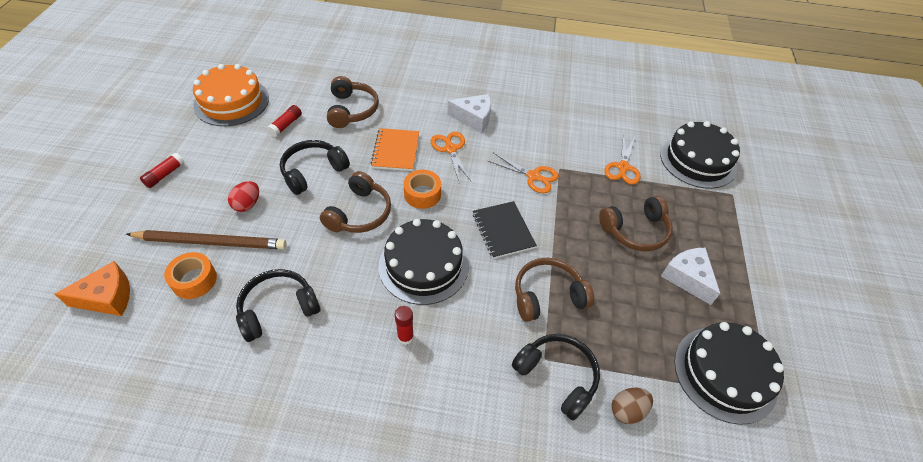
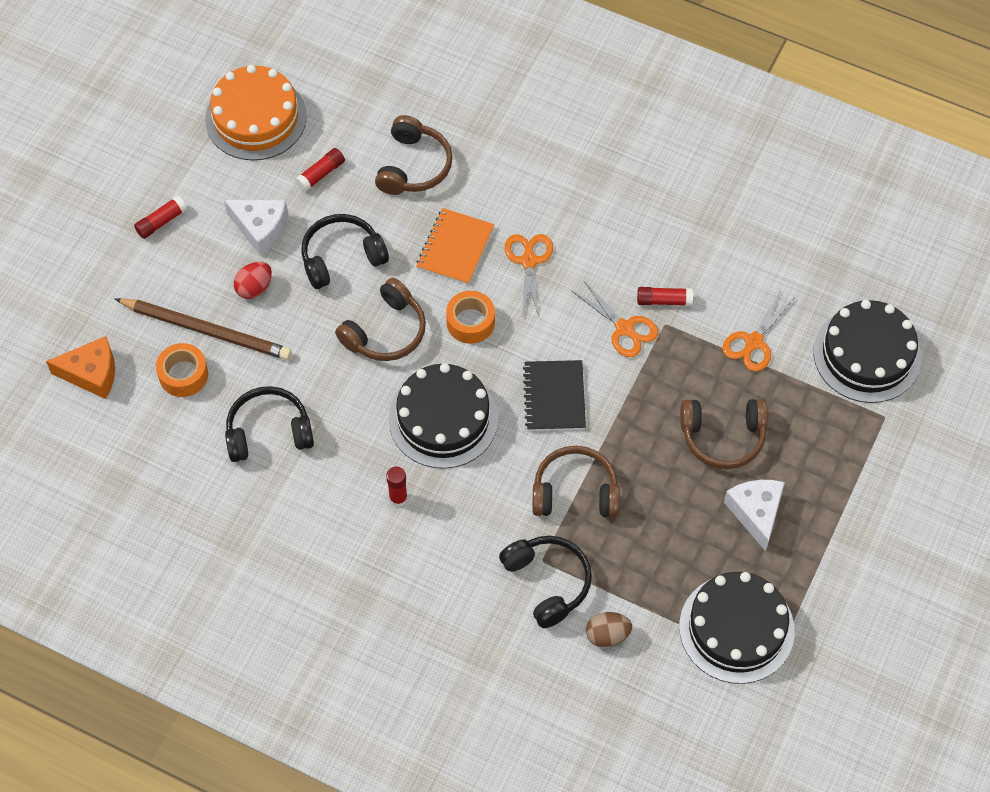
camera: 20 degrees right, 10 degrees up
white cheese [447,94,491,133] -> white cheese moved to [224,200,288,256]
none -> red glue stick [637,287,693,306]

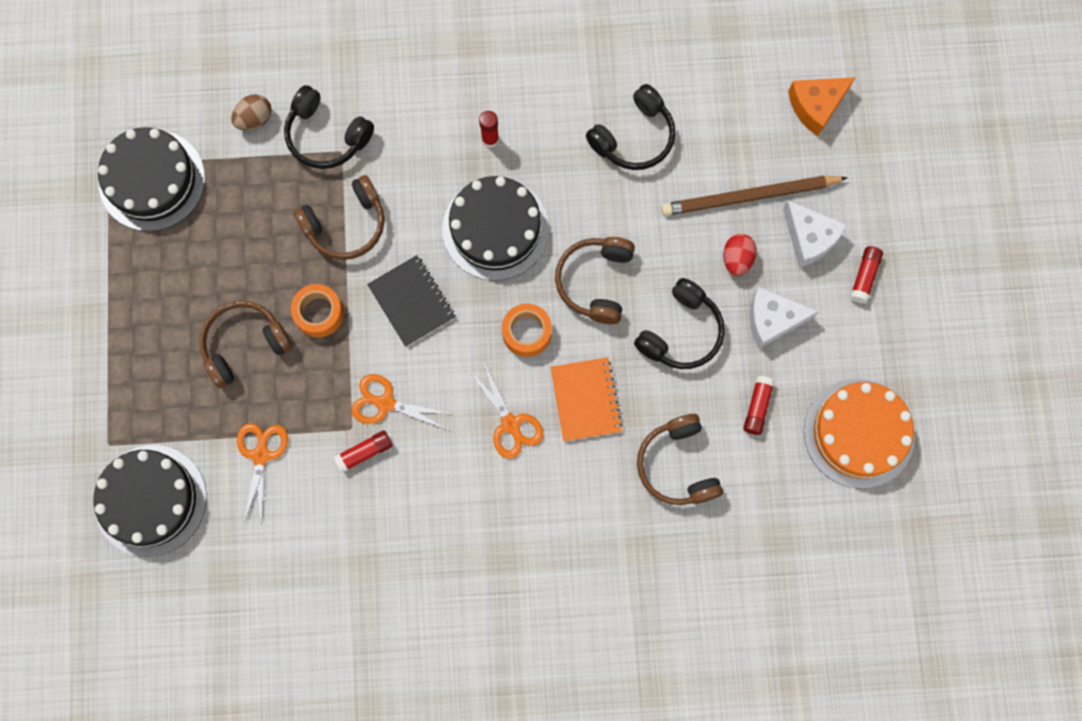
camera: 150 degrees right, 15 degrees up
orange tape [156,343,208,397] -> orange tape moved to [291,284,344,337]
white cheese [724,480,785,551] -> white cheese moved to [783,200,847,268]

